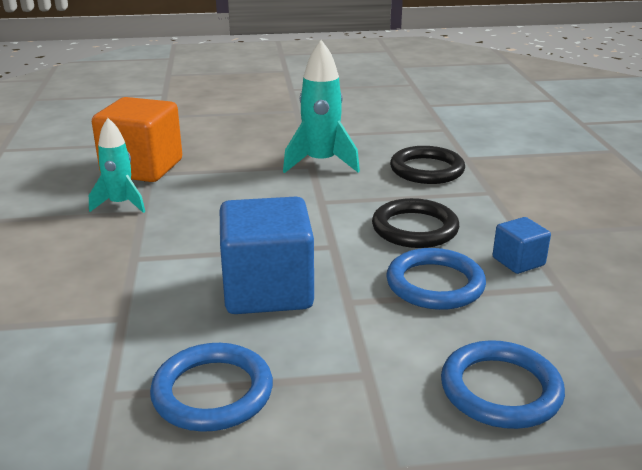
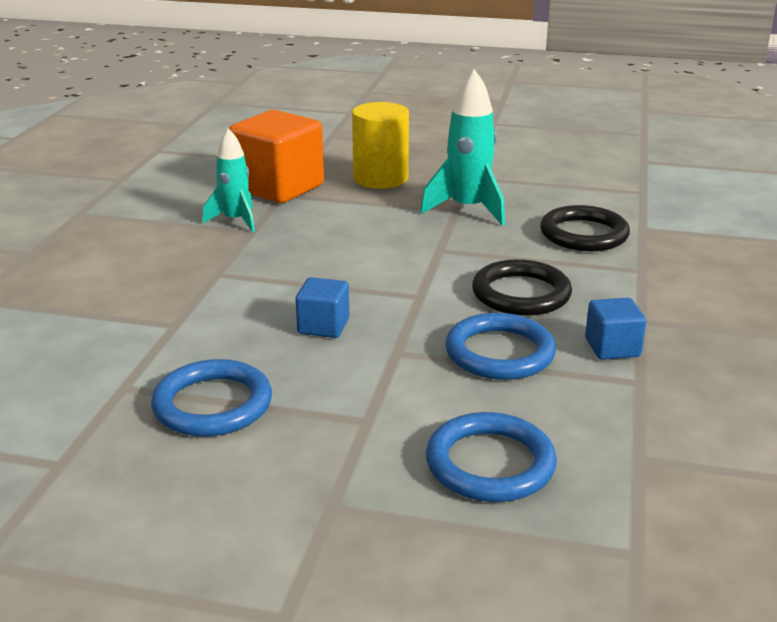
camera: 20 degrees right, 0 degrees up
blue cube [220,197,314,314] -> blue cube [296,277,349,338], size x0.49
none -> yellow cylinder [352,102,409,189]

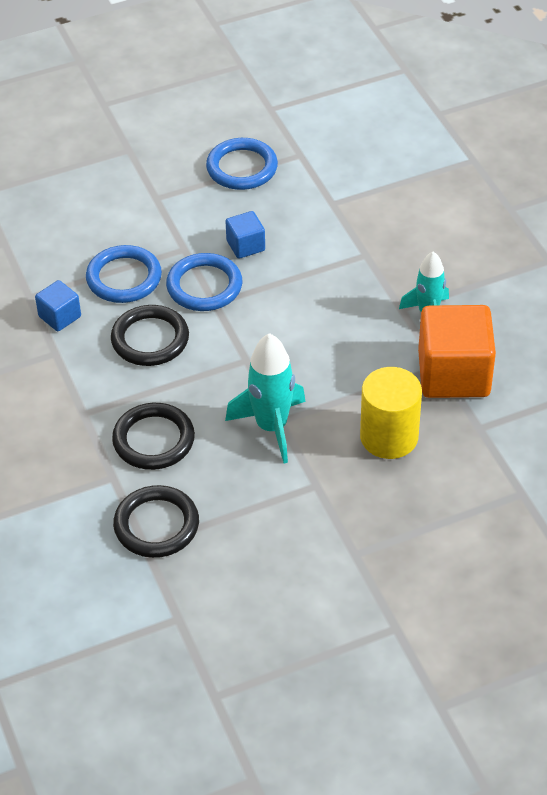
camera: 145 degrees right, 20 degrees up
blue ring [426,412,557,502] -> blue ring moved to [166,253,242,311]
none -> black ring [113,485,199,558]

